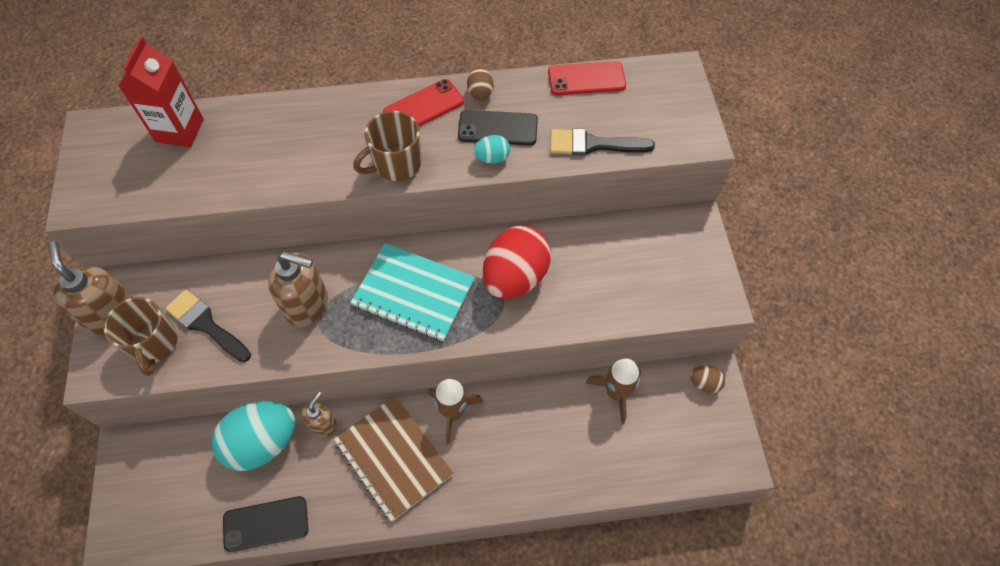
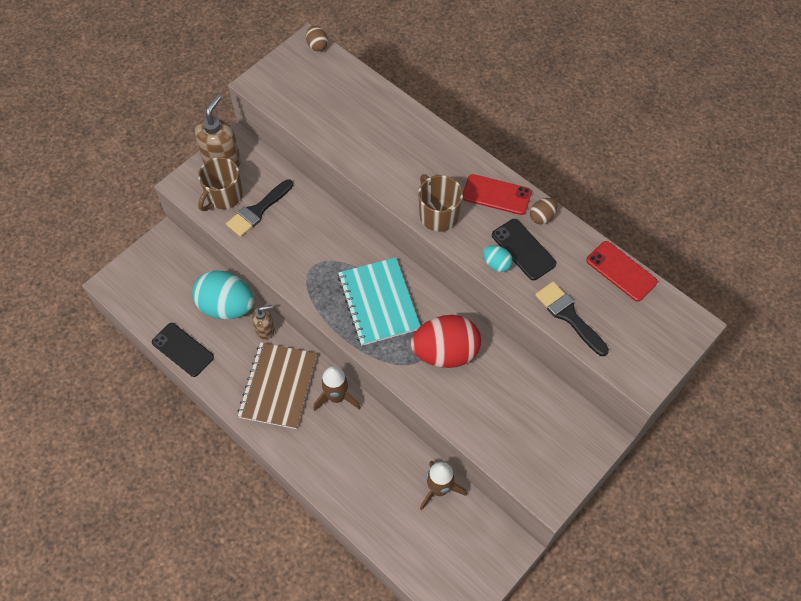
camera: 50 degrees right, 0 degrees up
red carton [119,37,204,147] -> none
black brush [165,290,251,362] -> black brush turned 135 degrees counterclockwise [226,179,293,237]
brown soap dispenser [268,251,328,327] -> none
brown mug [353,111,422,181] -> brown mug turned 45 degrees clockwise [418,174,463,232]
brown egg [690,366,725,393] -> brown egg moved to [306,25,328,51]

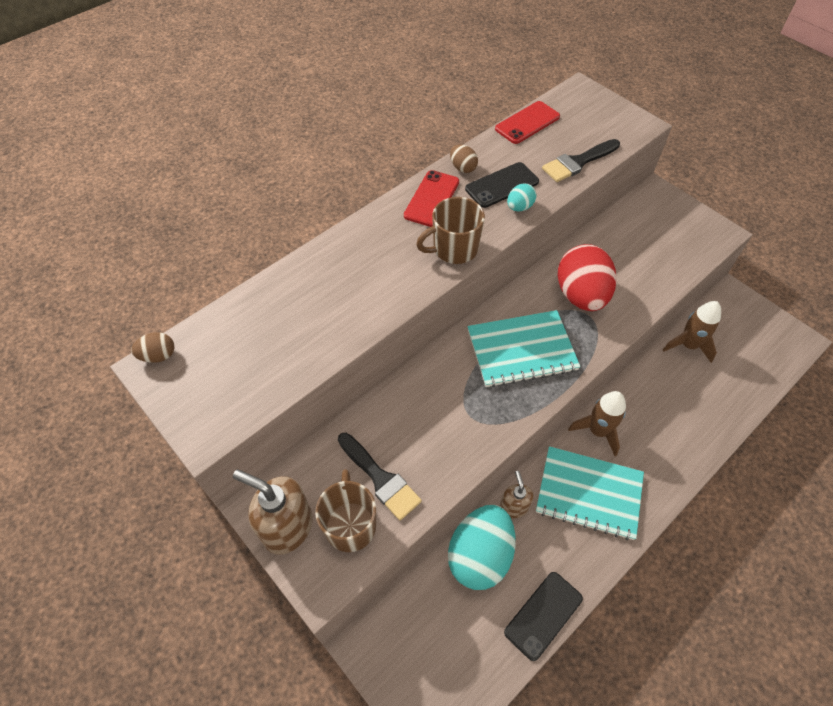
camera: 85 degrees left, 5 degrees down
brown mug [198,157,243,211] -> brown mug turned 135 degrees counterclockwise [315,469,376,552]
brown notebook [237,342,317,429] -> turquoise notebook [536,446,644,540]

